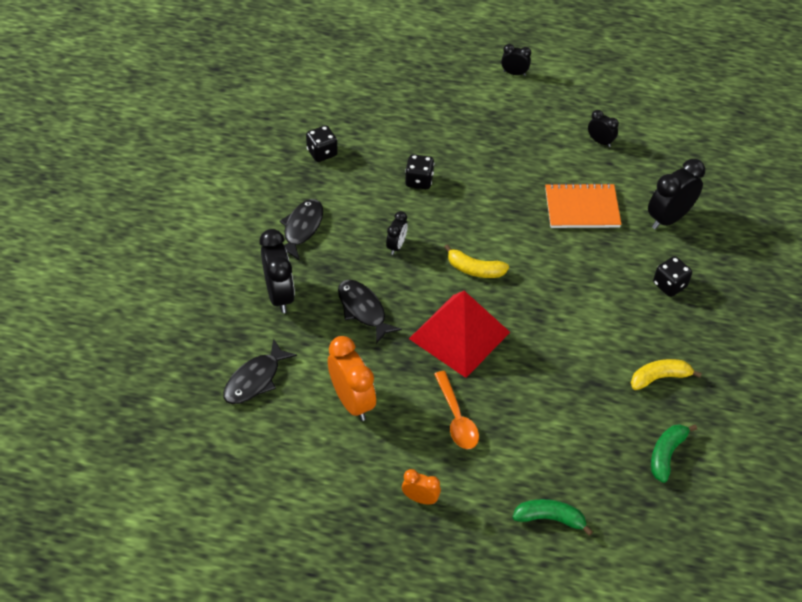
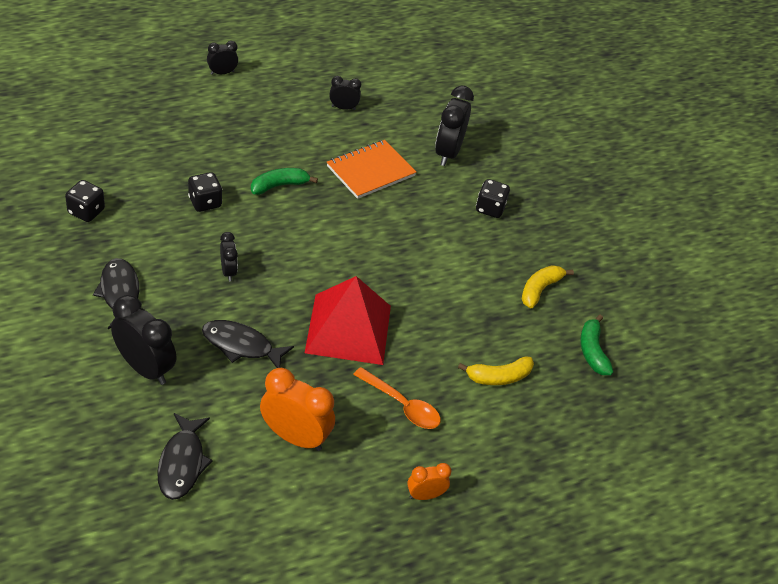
camera: 40 degrees left, 5 degrees down
yellow banana [444,244,509,278] -> yellow banana moved to [458,357,534,385]
green banana [512,499,593,536] -> green banana moved to [251,168,318,195]

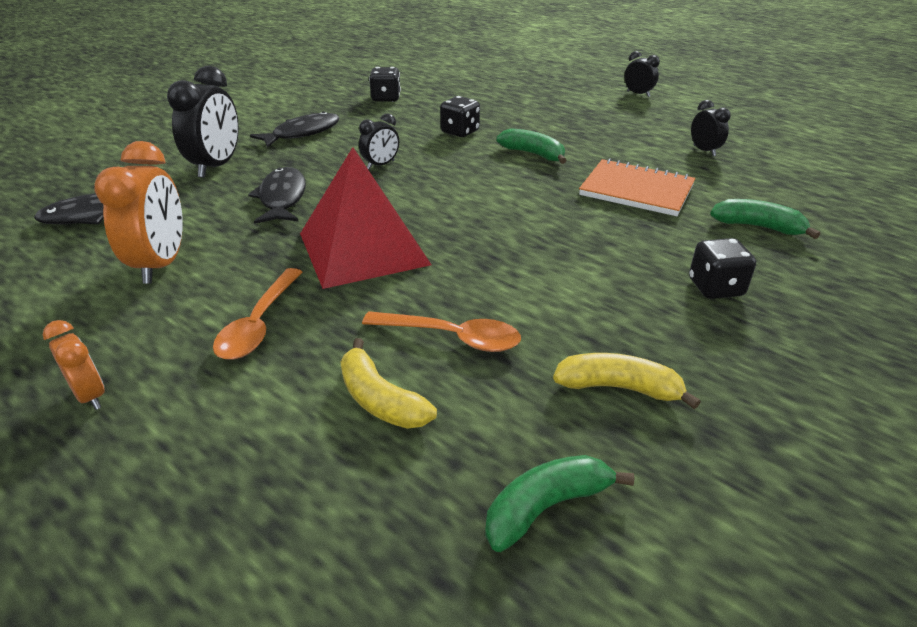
camera: 70 degrees right, 10 degrees down
black clock [435,86,474,166] -> green banana [710,199,820,239]
none -> orange spoon [362,311,521,352]

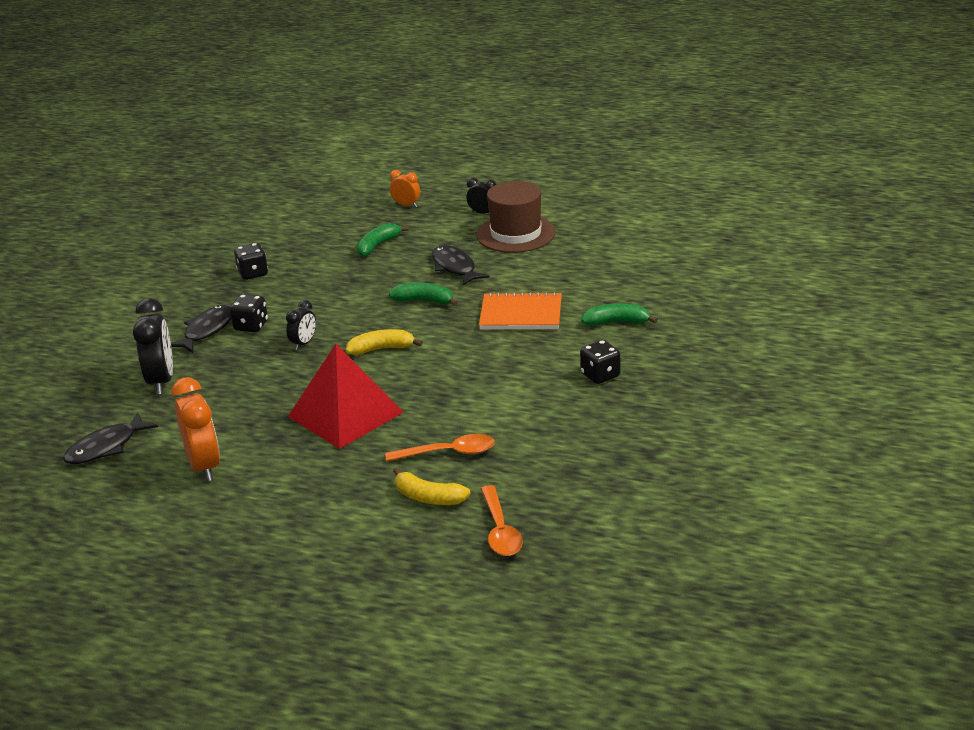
camera: 20 degrees left, 5 degrees down
orange clock [43,320,105,410] -> orange clock moved to [390,170,420,208]
orange spoon [213,268,302,359] -> orange spoon moved to [481,485,523,556]
black fish [248,167,306,224] -> black fish moved to [432,245,489,286]
black dice [440,96,480,137] -> black dice moved to [230,294,268,332]
green banana [485,455,635,552] -> green banana moved to [357,223,409,257]
yellow banana [553,353,701,409] -> yellow banana moved to [346,329,423,355]
black clock [691,100,731,156] -> none
none -> brown hat [476,181,556,253]

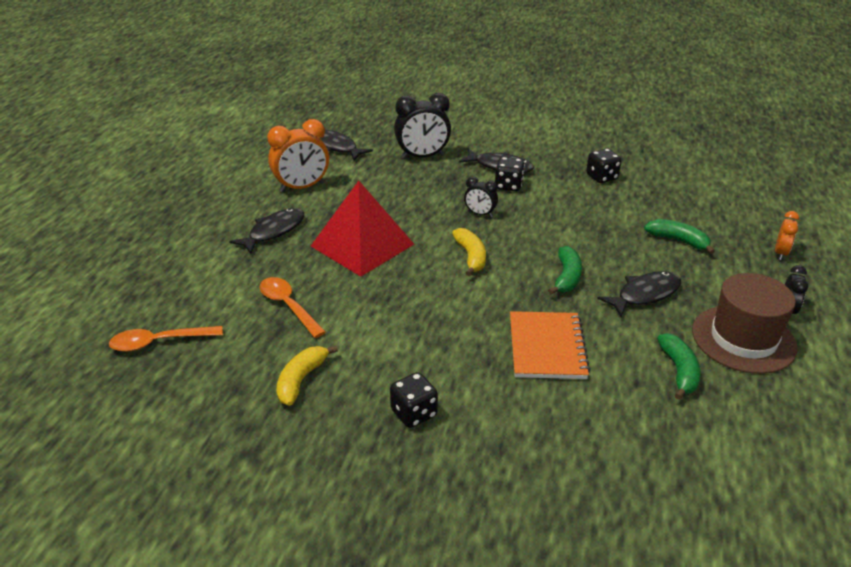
camera: 85 degrees right, 5 degrees up
orange spoon [385,434,495,462] -> orange spoon turned 150 degrees clockwise [259,277,326,338]
yellow banana [393,467,471,505] -> yellow banana moved to [276,345,338,406]
green banana [581,304,658,326] -> green banana moved to [657,333,700,400]
none -> black fish [229,208,304,254]

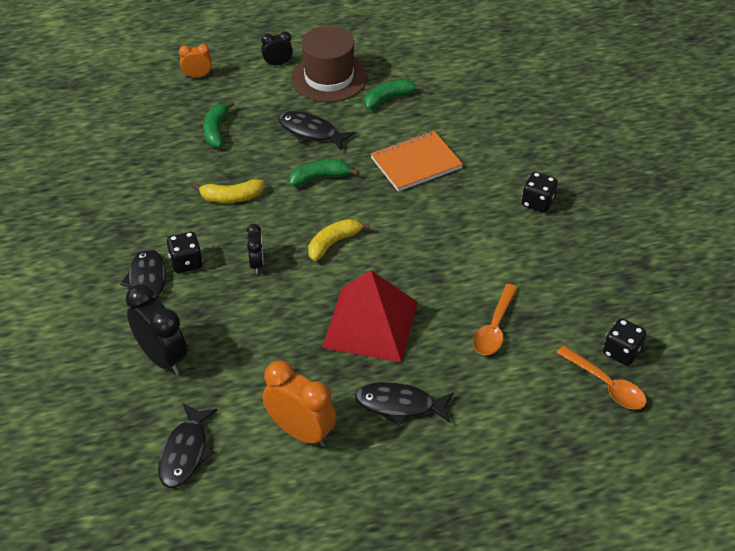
camera: 120 degrees left, 10 degrees up
yellow banana [276,345,338,406] -> yellow banana moved to [193,179,265,203]
black dice [586,149,621,183] -> black dice moved to [603,318,646,366]

